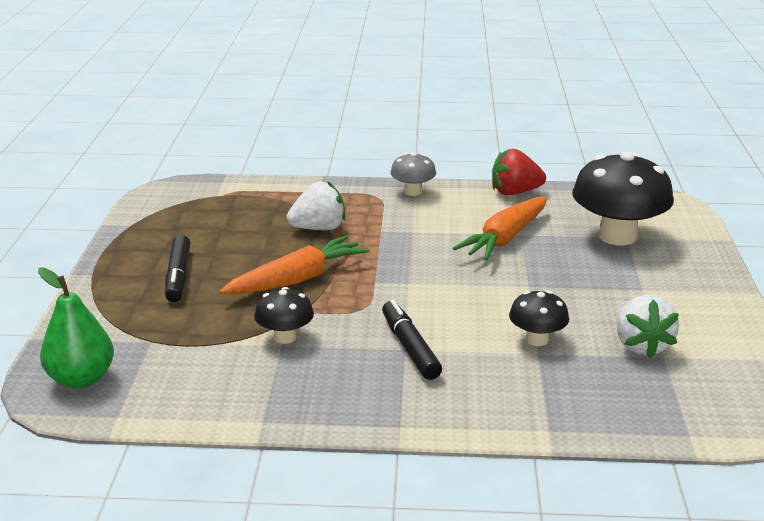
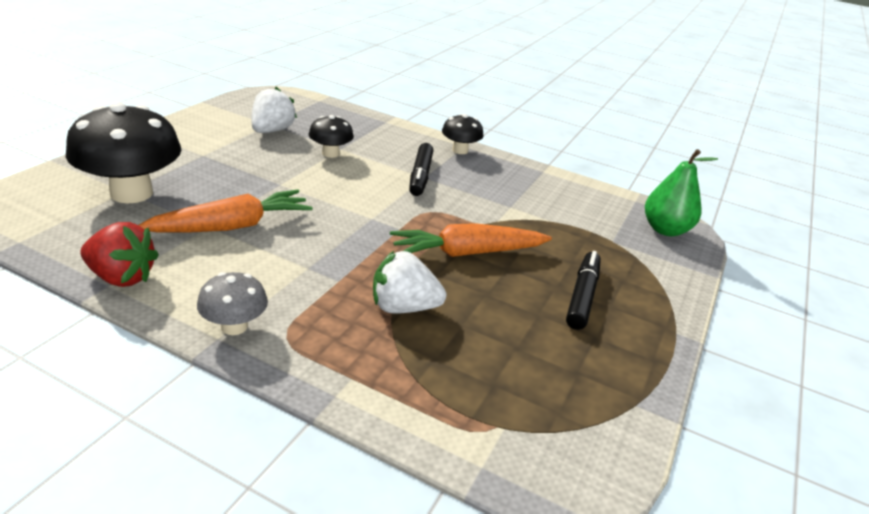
camera: 160 degrees left, 5 degrees up
black mushroom [254,287,314,344] -> black mushroom moved to [442,114,484,154]

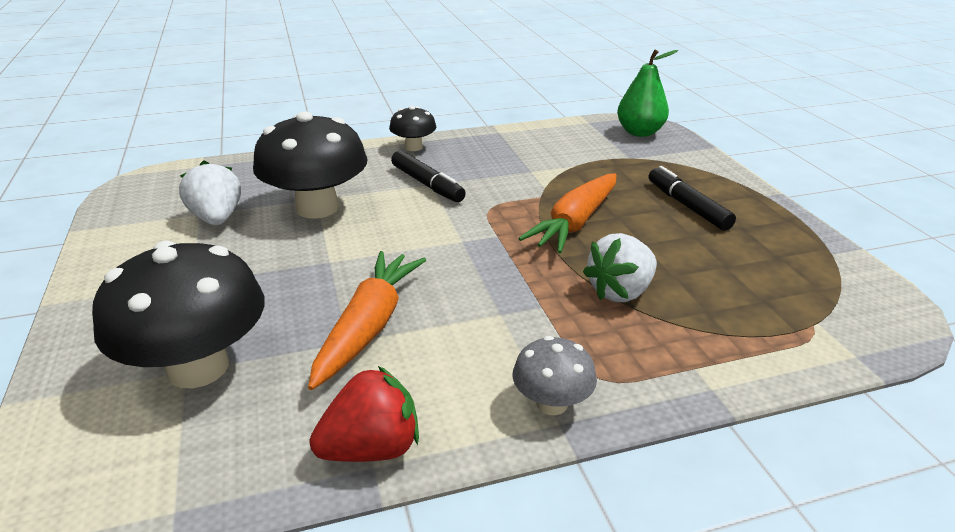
camera: 40 degrees left, 0 degrees up
black mushroom [309,115,354,158] -> black mushroom [253,111,367,219], size x1.96

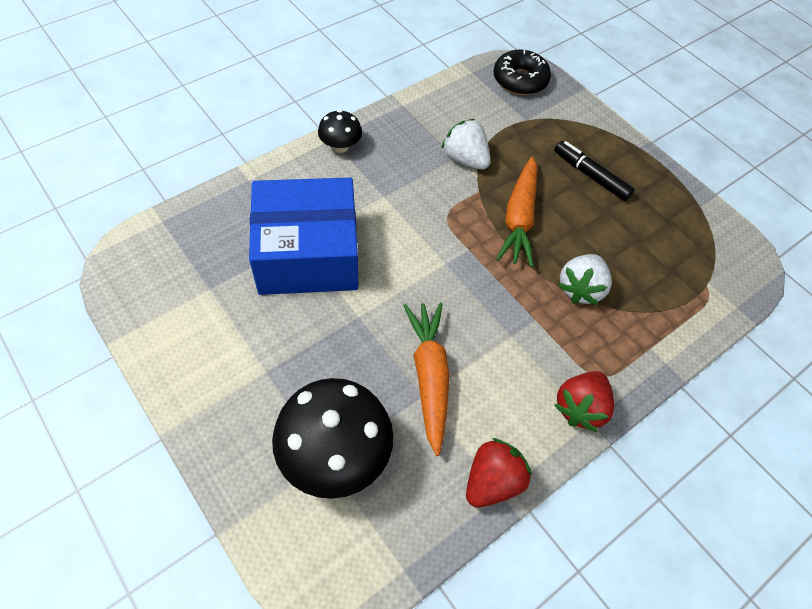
camera: 25 degrees left, 25 degrees up
white strawberry [179,160,241,225] -> white strawberry moved to [441,119,491,170]
black mushroom [253,111,367,219] -> blue box [249,177,358,295]
black marker [391,150,466,202] -> none
grey mushroom [513,336,597,415] -> red strawberry [554,371,614,432]
green pear [617,50,678,137] -> black donut [494,49,551,95]

